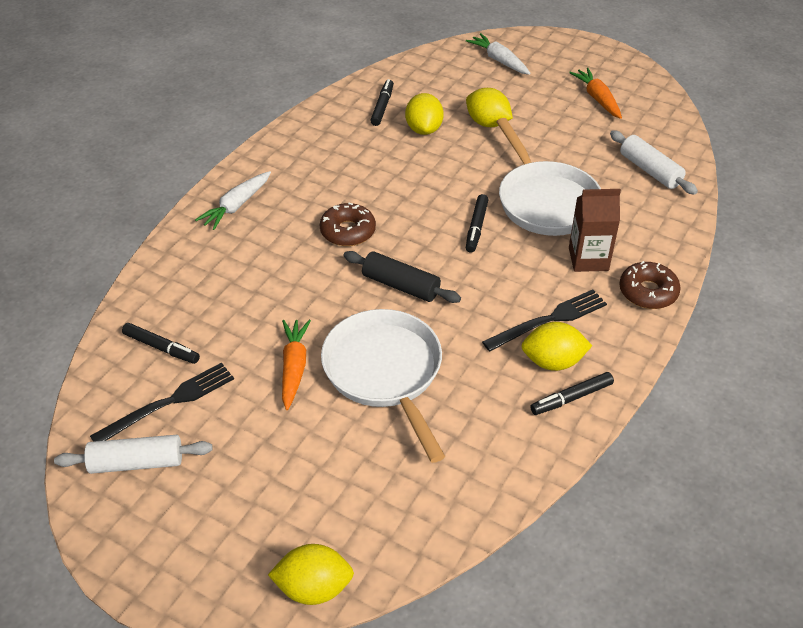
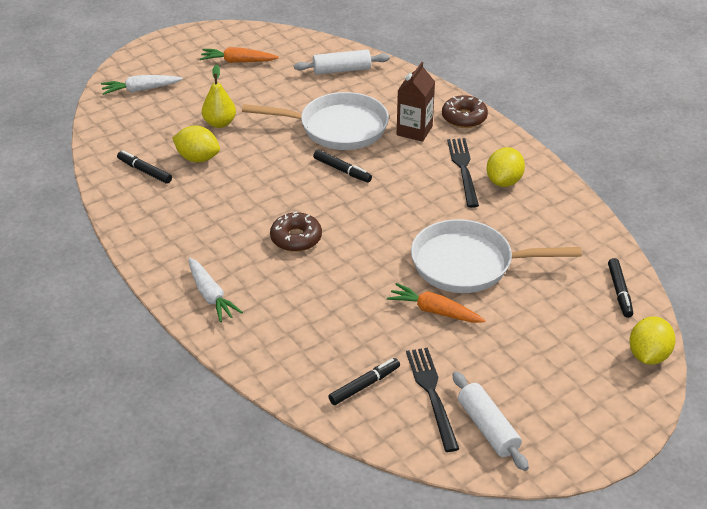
camera: 65 degrees left, 5 degrees down
white rolling pin [54,435,213,474] -> white rolling pin turned 45 degrees counterclockwise [453,372,529,471]
black rolling pin [343,251,461,303] -> none
yellow lemon [466,88,513,127] -> yellow pear [202,64,236,128]
black marker [530,372,614,415] -> black marker moved to [608,258,633,318]

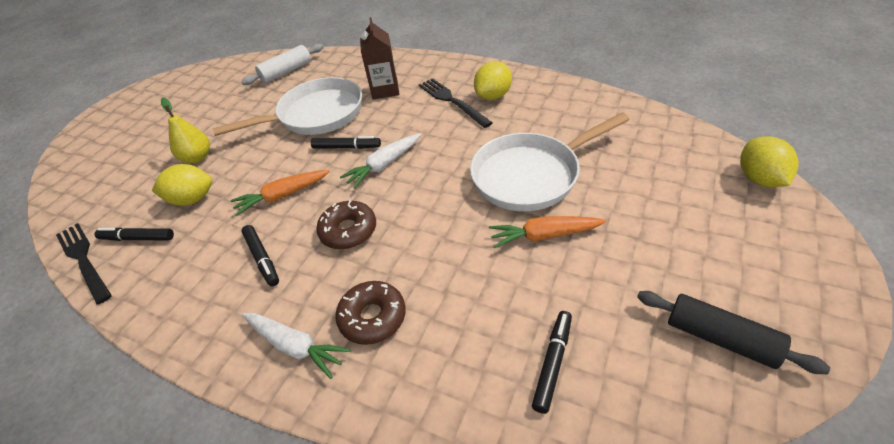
camera: 25 degrees left, 5 degrees up
white carrot [101,75,183,95] -> white carrot moved to [340,133,421,188]
orange carrot [200,47,279,63] -> orange carrot moved to [231,170,330,216]
black fork [406,348,459,452] -> black fork moved to [56,223,112,305]
brown donut [442,95,488,128] -> brown donut moved to [335,281,406,345]
white rolling pin [453,372,529,471] -> black rolling pin [637,291,830,374]
yellow lemon [487,147,525,187] -> yellow lemon turned 45 degrees clockwise [474,61,512,100]
black marker [608,258,633,318] -> black marker moved to [242,225,279,286]

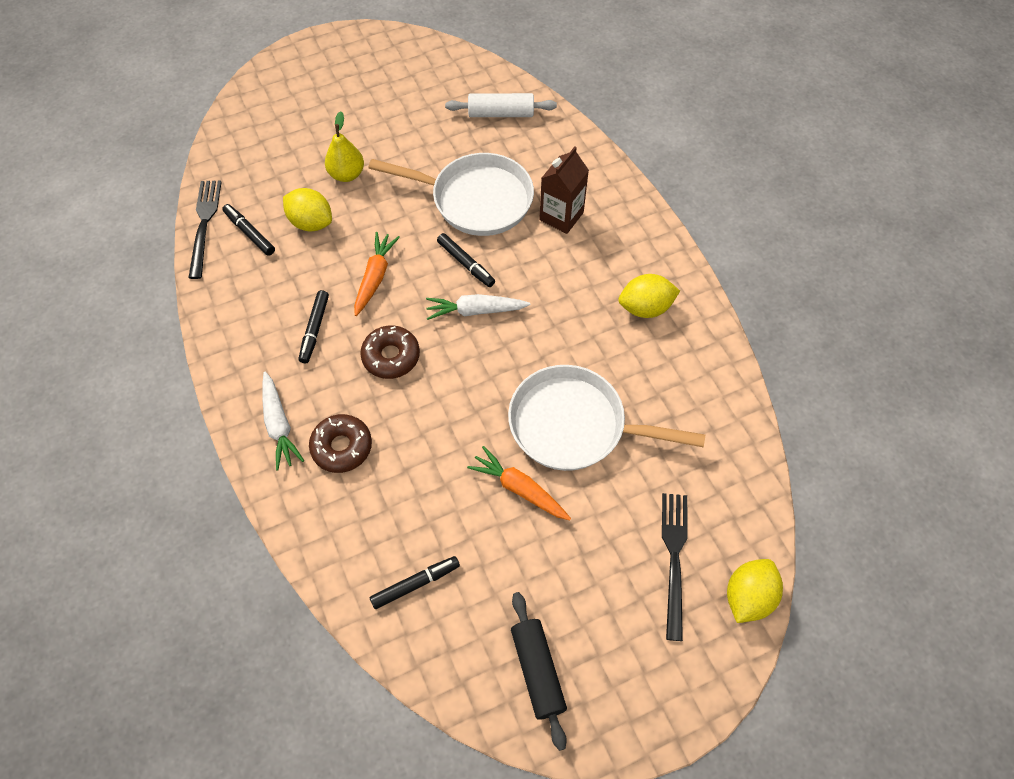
camera: 35 degrees right, 15 degrees up
orange carrot [231,170,330,216] -> orange carrot turned 90 degrees clockwise [354,232,400,316]
black fork [419,78,493,128] -> black fork moved to [662,493,688,641]

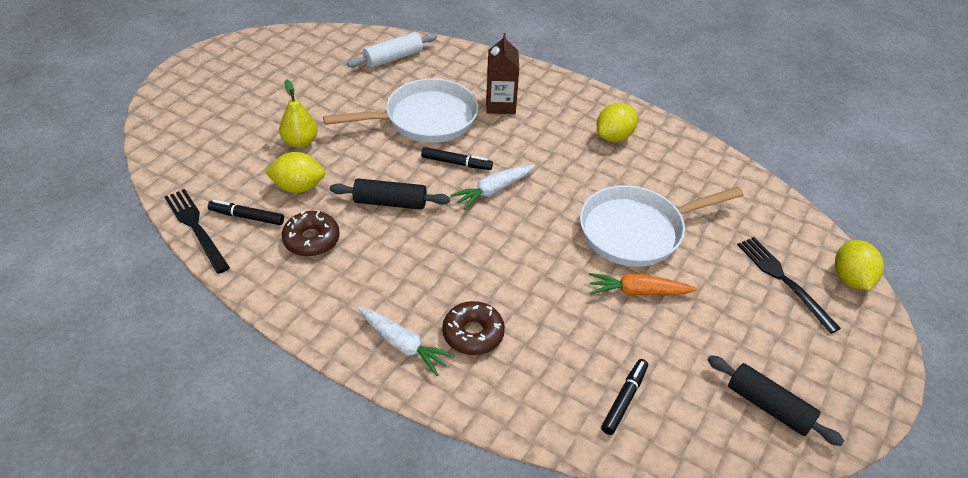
camera: 35 degrees left, 15 degrees down
black marker [298,290,329,364] -> none
orange carrot [354,232,400,316] -> black rolling pin [330,179,450,210]
brown donut [360,325,420,379] -> brown donut moved to [282,211,340,257]

